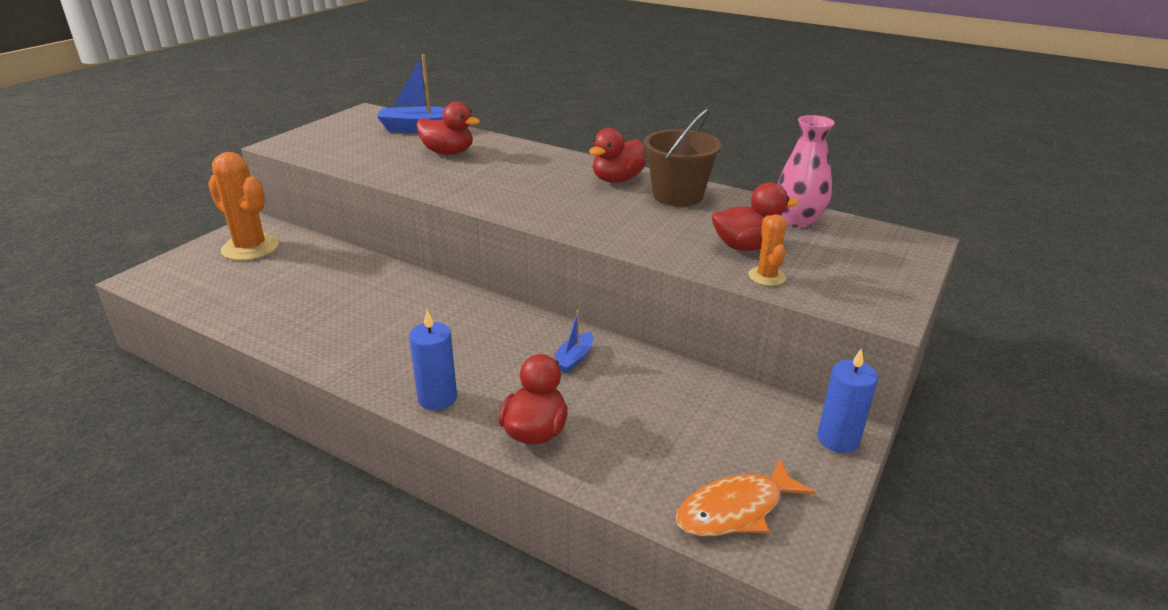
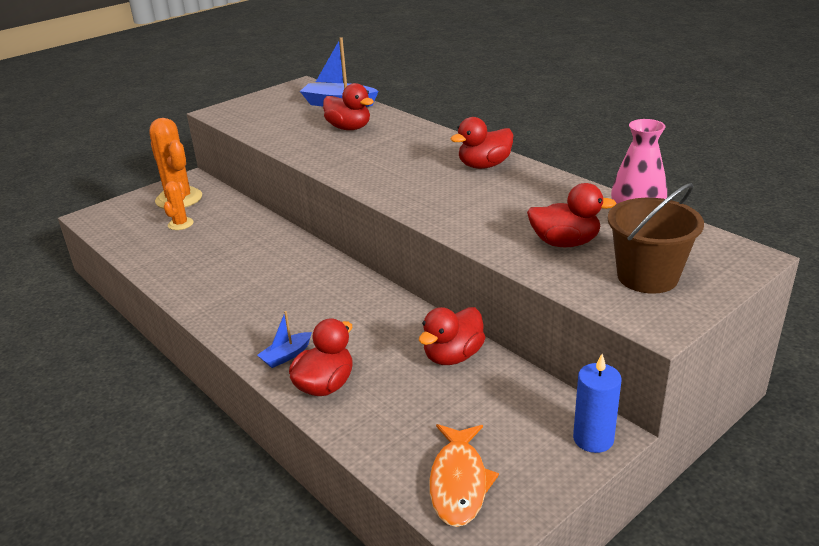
camera: 20 degrees right, 0 degrees up
blue candle [409,310,457,410] -> none
blue boat [554,310,593,373] -> blue boat moved to [257,311,312,368]
brown bucket [643,109,722,207] -> brown bucket moved to [607,183,704,294]
orange fish [675,458,815,536] -> orange fish turned 75 degrees counterclockwise [429,424,499,527]
orange cactus [748,214,787,286] -> orange cactus moved to [164,181,194,230]
none -> red duck [419,307,486,365]

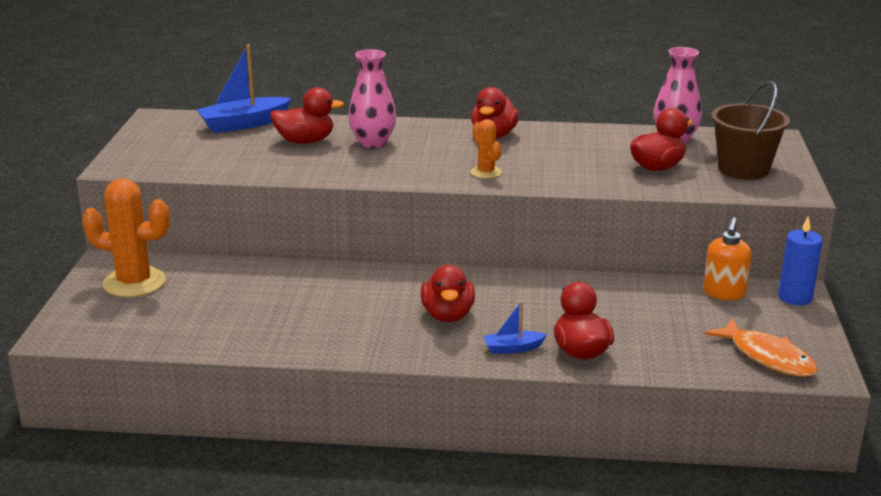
camera: 45 degrees left, 5 degrees down
orange cactus [164,181,194,230] -> orange cactus moved to [471,119,502,179]
blue boat [257,311,312,368] -> blue boat turned 75 degrees clockwise [483,301,547,354]
red duck [419,307,486,365] -> red duck moved to [421,264,475,322]
none -> pink vase [348,49,396,148]
none -> orange soap dispenser [703,217,751,301]

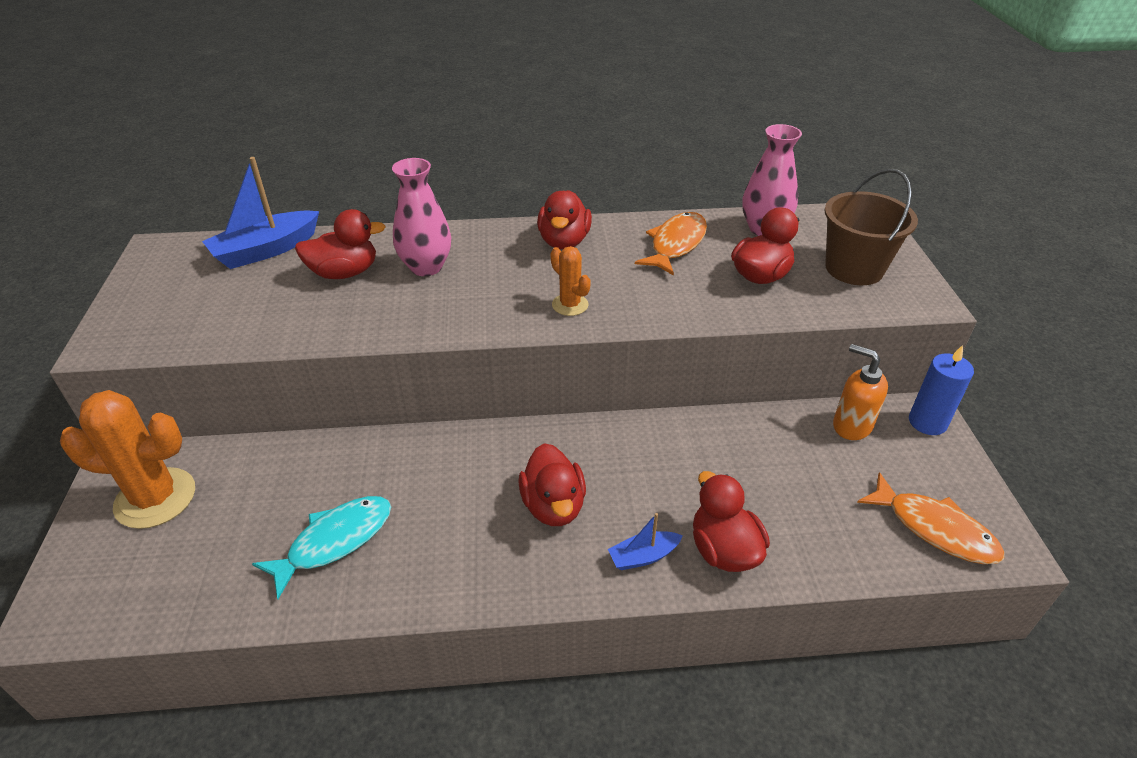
camera: 10 degrees left, 15 degrees up
orange soap dispenser [703,217,751,301] -> orange soap dispenser turned 120 degrees clockwise [833,344,888,440]
none -> turquoise fish [252,496,391,599]
none -> orange fish [635,212,707,276]

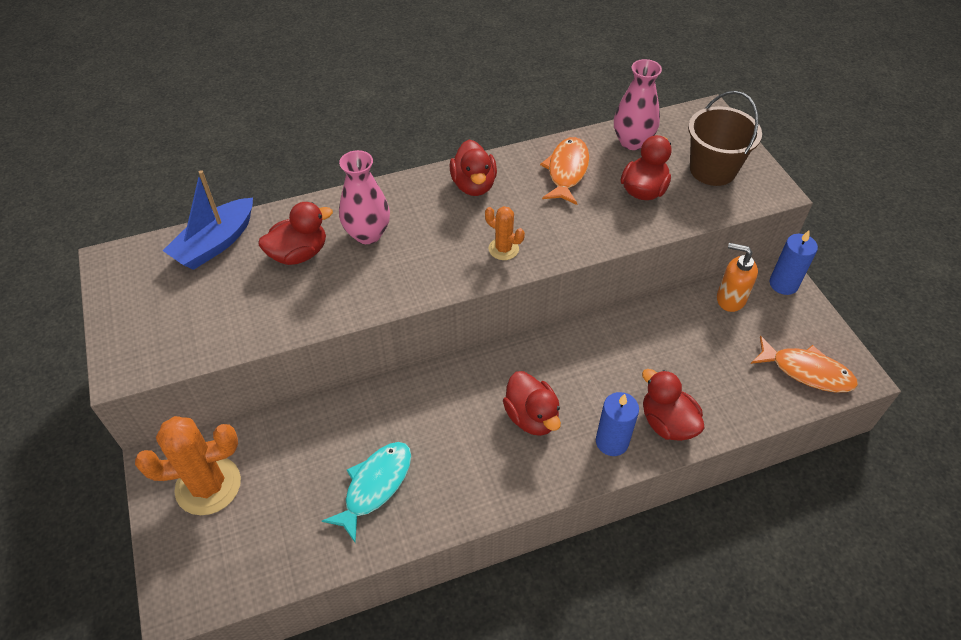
camera: 15 degrees left, 10 degrees up
blue boat [608,513,683,570] -> blue candle [596,392,639,456]

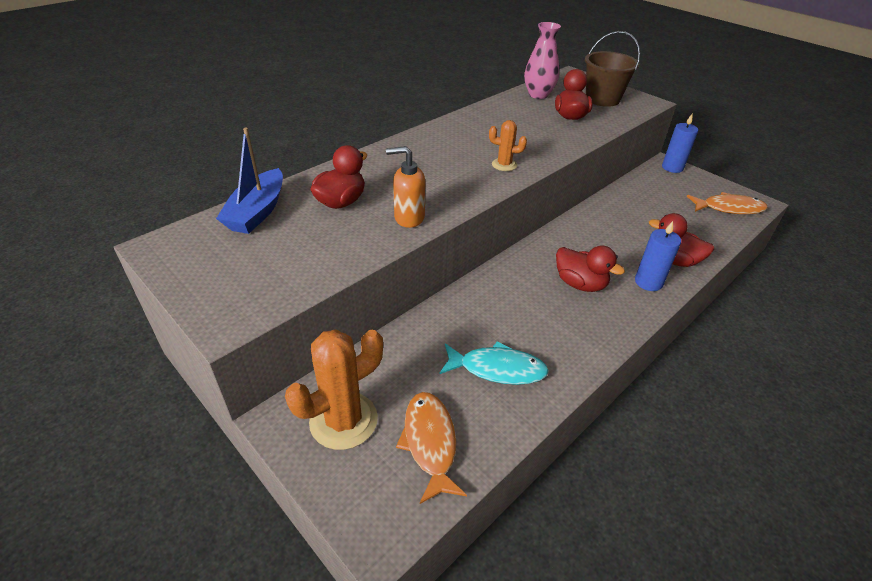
camera: 25 degrees left, 10 degrees down
turquoise fish [322,442,411,542] -> turquoise fish turned 90 degrees clockwise [439,341,549,385]
pink vase [339,150,390,244] -> none
red duck [449,140,497,196] -> none
orange fish [540,137,589,205] -> orange fish moved to [396,392,467,504]
orange soap dispenser [717,243,758,312] -> orange soap dispenser moved to [386,146,425,228]

